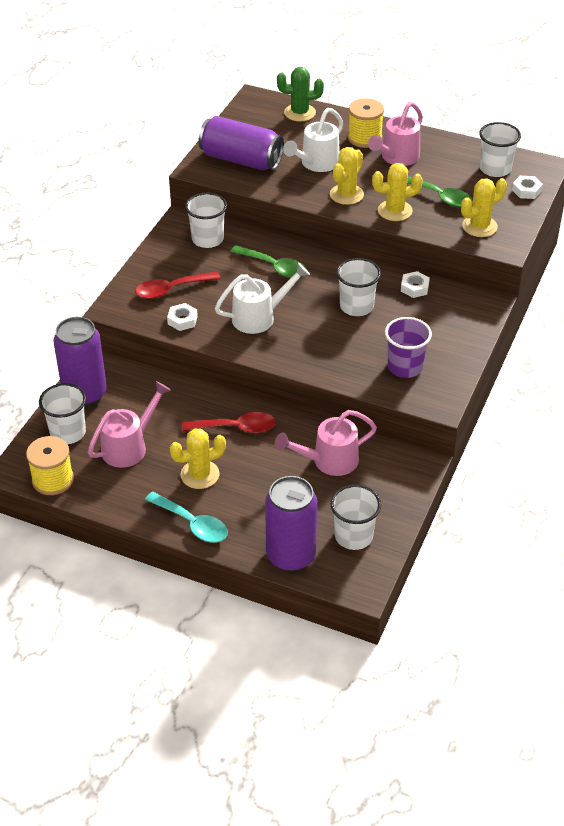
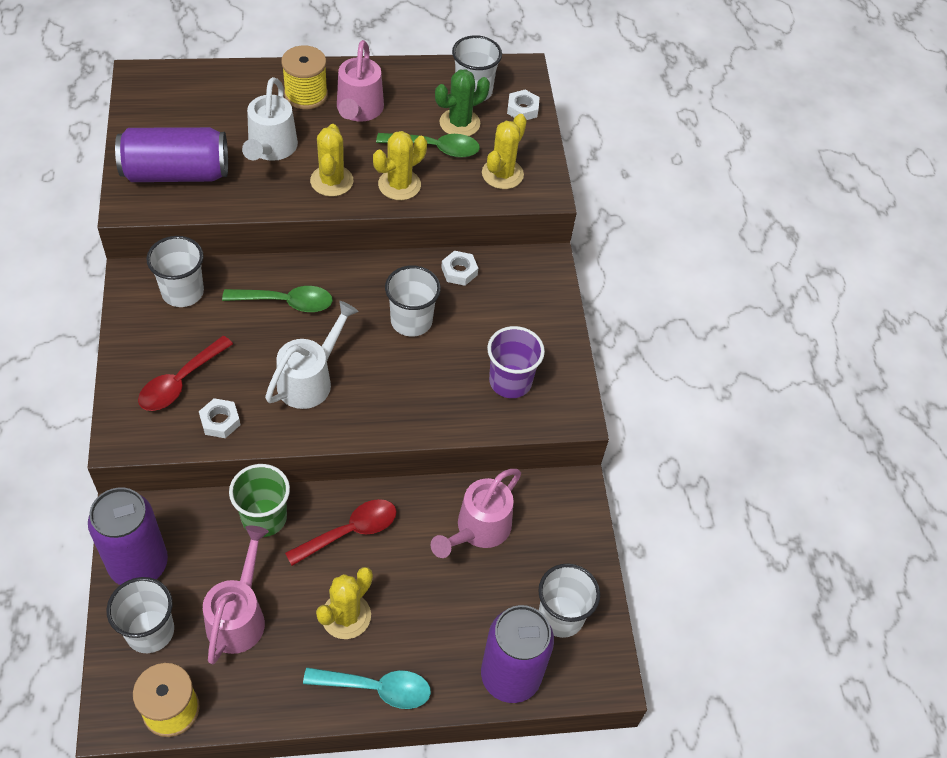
camera: 35 degrees left, 10 degrees up
green cactus [277,67,324,122] -> green cactus moved to [435,69,490,136]
none -> green cup [229,464,290,537]

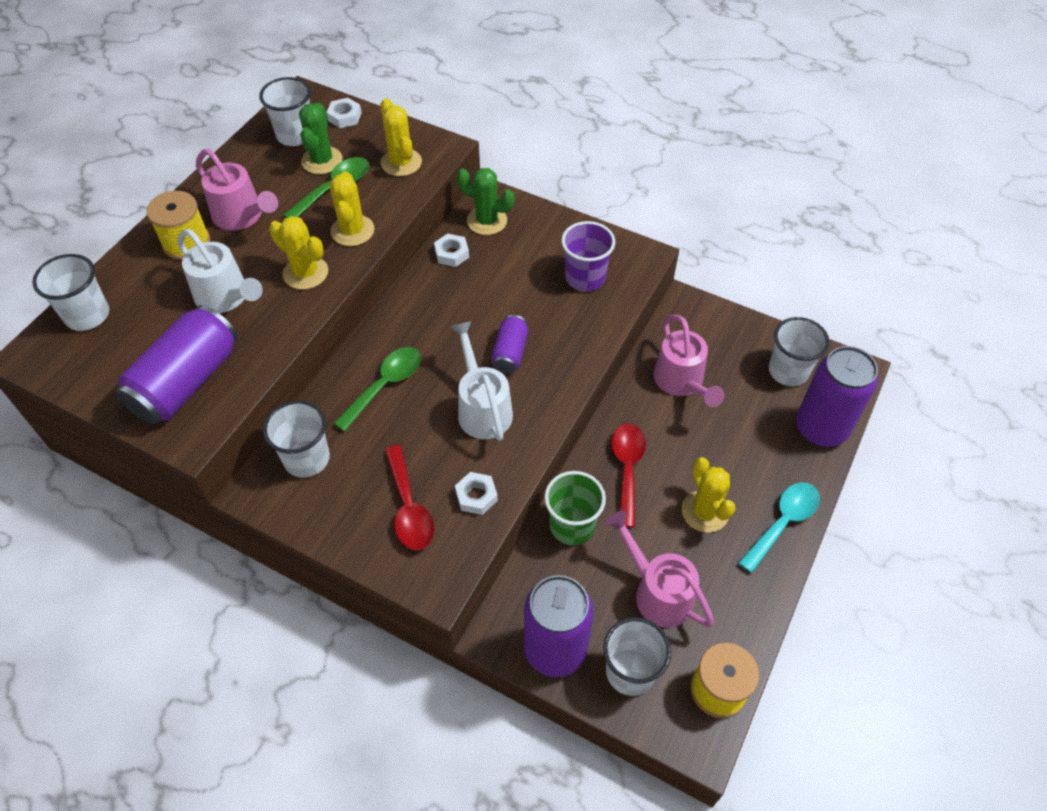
camera: 50 degrees left, 0 degrees up
white cup [385,266,441,337] -> white cup moved to [32,254,109,331]
none -> green cactus [457,168,514,235]
none -> purple can [491,315,528,374]

